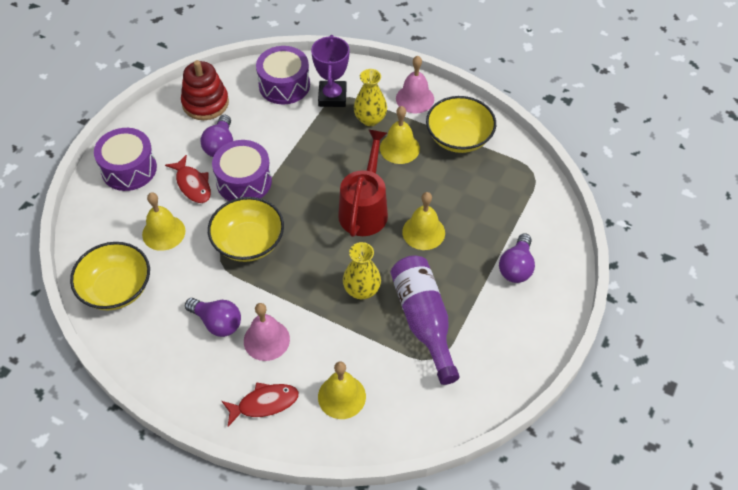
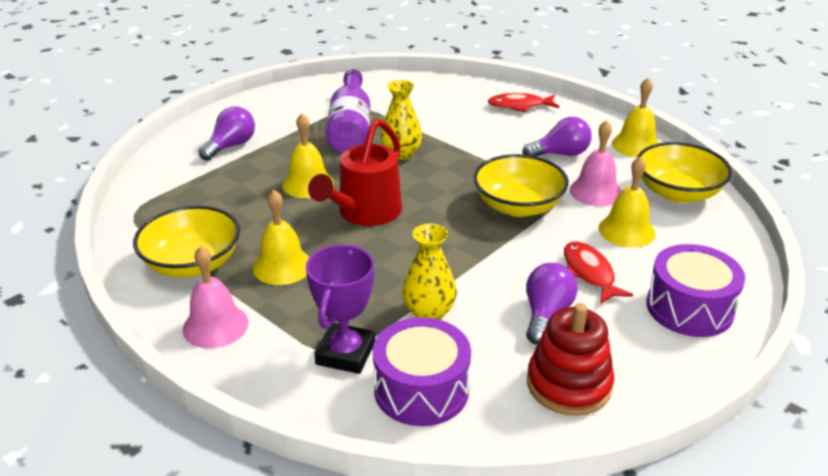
camera: 165 degrees left, 20 degrees down
purple light bulb [185,298,241,337] -> purple light bulb turned 120 degrees clockwise [523,117,592,156]
purple drum [212,140,272,201] -> none
pink bell [244,303,290,361] -> pink bell moved to [569,120,622,206]
yellow bell [318,361,366,419] -> yellow bell moved to [612,78,658,157]
yellow vase [354,69,387,126] -> yellow vase moved to [402,224,457,320]

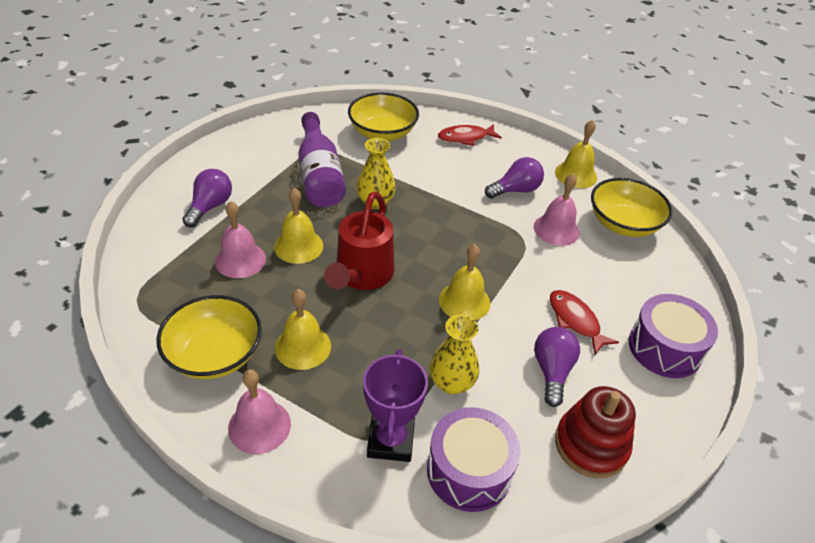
camera: 15 degrees left, 10 degrees up
yellow bowl [473,154,569,217] -> yellow bowl moved to [348,93,419,141]
yellow bell [598,156,656,247] -> yellow bell moved to [439,244,490,320]
none -> pink bell [215,201,266,278]

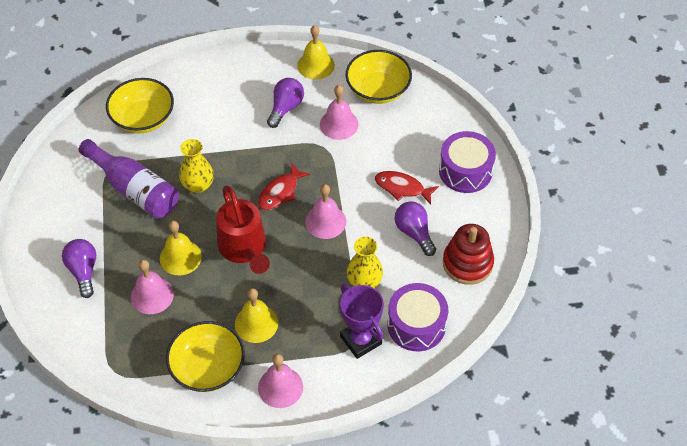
camera: 35 degrees left, 10 degrees up
red fish [438,124,502,146] -> red fish moved to [258,163,310,210]
yellow bell [439,244,490,320] -> pink bell [305,184,346,239]

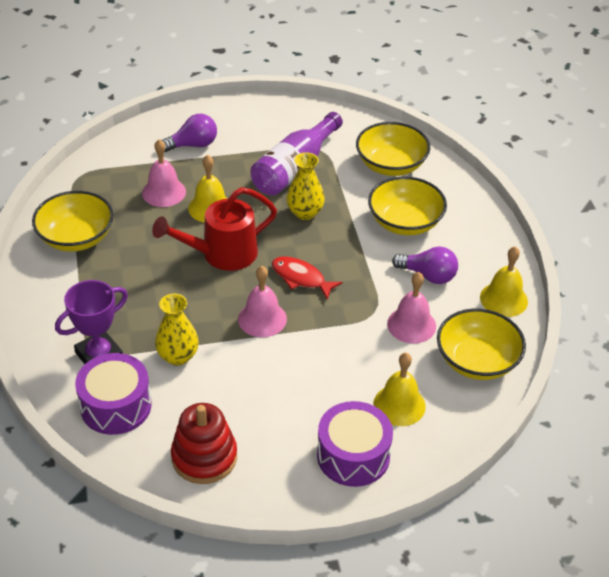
camera: 85 degrees right, 10 degrees down
yellow bell [235,288,278,343] -> yellow bell moved to [373,353,426,426]
pink bell [258,354,303,408] -> none
red fish [375,171,439,205] -> none
purple light bulb [394,201,436,256] -> none
none -> yellow bowl [368,176,447,235]

